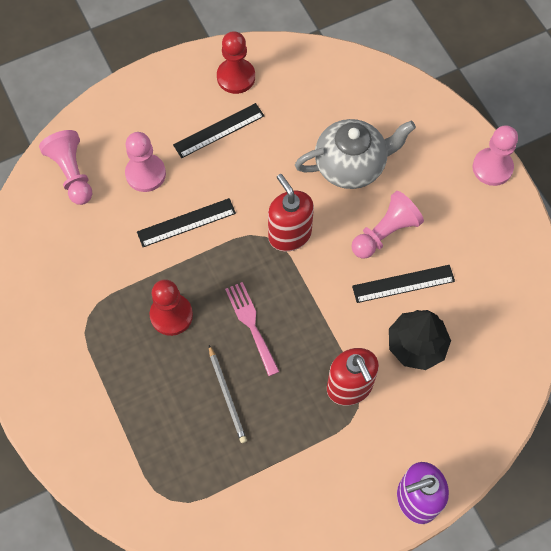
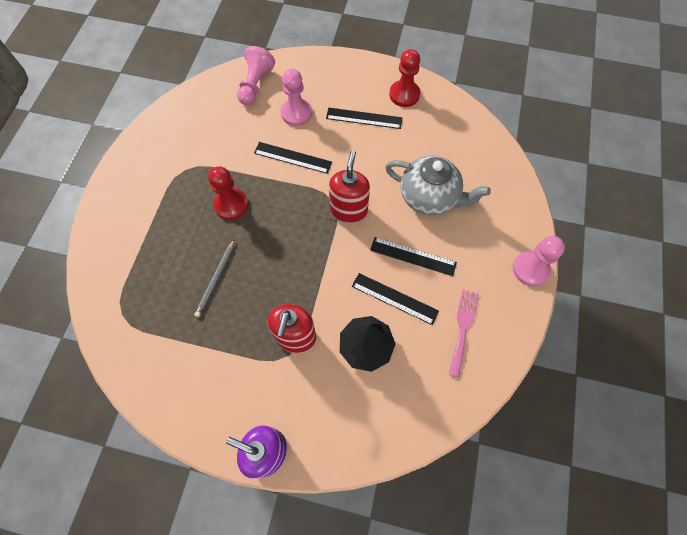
camera: 40 degrees right, 0 degrees up
pink fork [225,282,280,376] -> pink fork moved to [448,289,479,378]
pink pawn [351,191,424,259] -> black ruler [370,237,457,276]

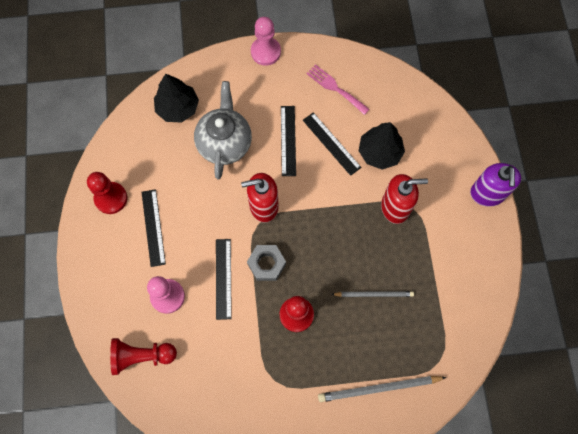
camera: 110 degrees left, 5 degrees up
pink pawn [237,46,275,105] -> red pawn [110,338,177,375]
black ruler [352,273,439,325] -> black ruler turned 45 degrees counterclockwise [303,112,362,176]
pink fork [448,289,479,378] -> pink fork turned 45 degrees clockwise [306,64,370,115]
none -> black tree [154,73,199,123]
none -> grey nut [247,245,286,281]
none -> grey pencil [318,376,447,402]

